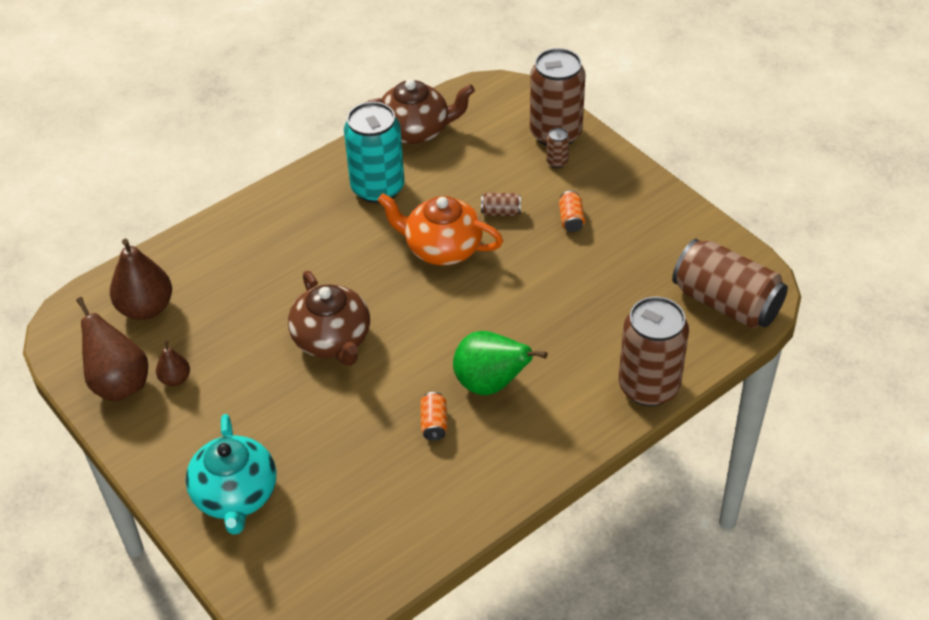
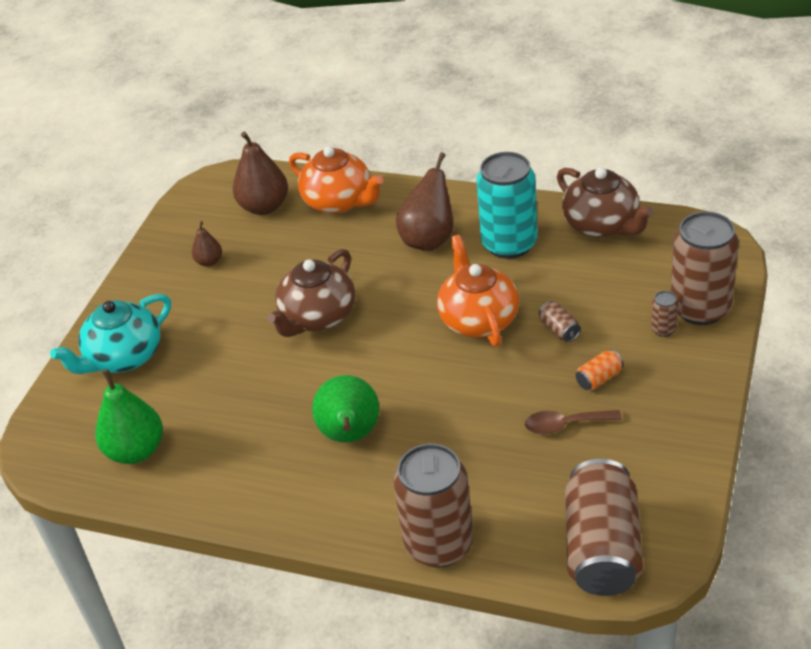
camera: 60 degrees right, 5 degrees down
brown pear [76,297,148,402] -> brown pear moved to [396,152,454,251]
orange can [420,392,447,441] -> none
none -> green pear [95,369,163,464]
none -> orange teapot [289,146,384,214]
none -> brown spoon [525,410,622,435]

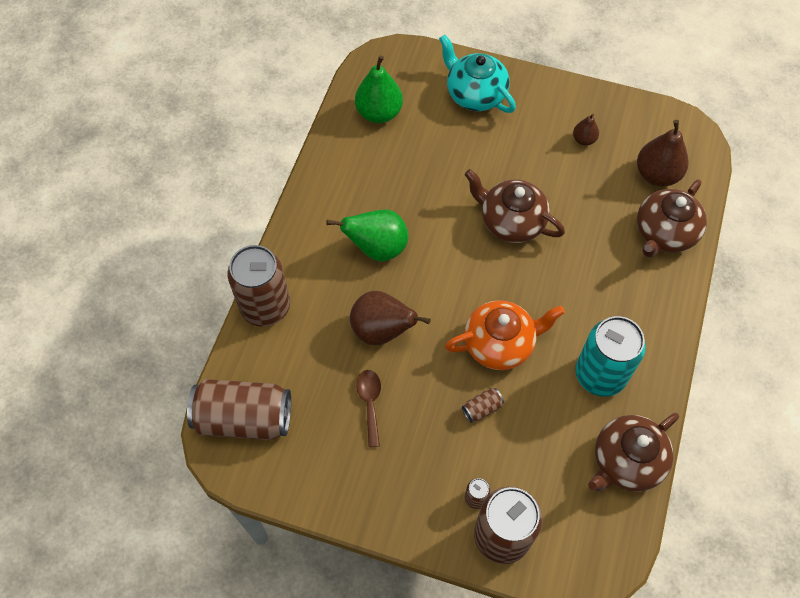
camera: 85 degrees right, 20 degrees up
orange teapot [289,146,384,214] -> brown teapot [637,179,707,257]
brown pear [396,152,454,251] -> brown pear moved to [350,291,431,345]
orange can [576,350,624,390] -> none

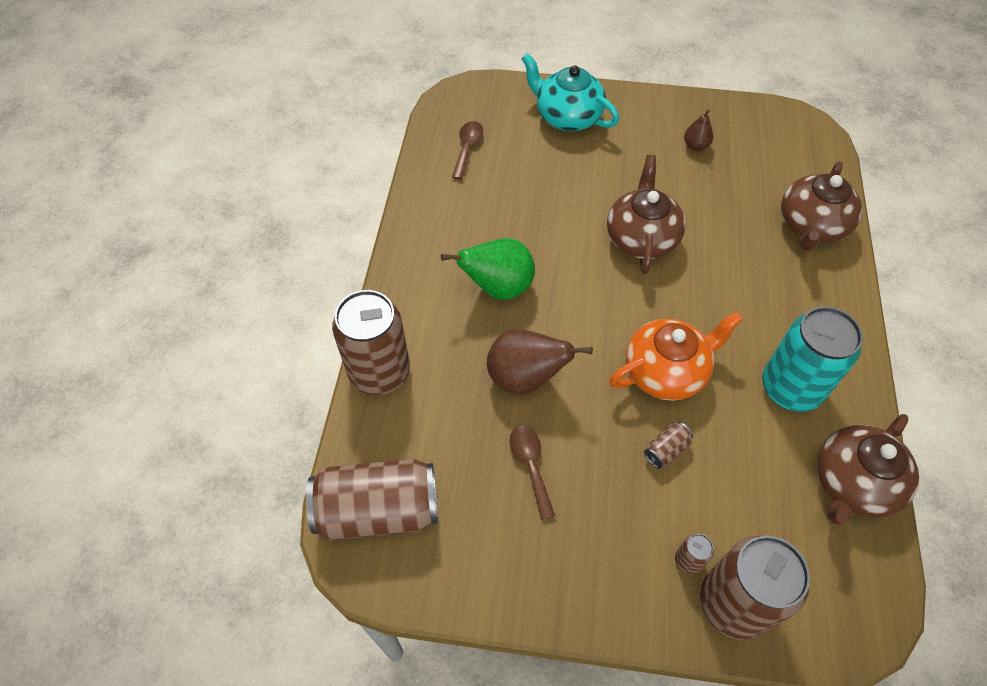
camera: 10 degrees left, 5 degrees down
green pear [355,55,403,123] -> brown spoon [452,121,483,180]
brown teapot [465,169,565,243] -> brown teapot turned 75 degrees clockwise [607,155,686,274]
brown pear [637,120,689,187] -> none

